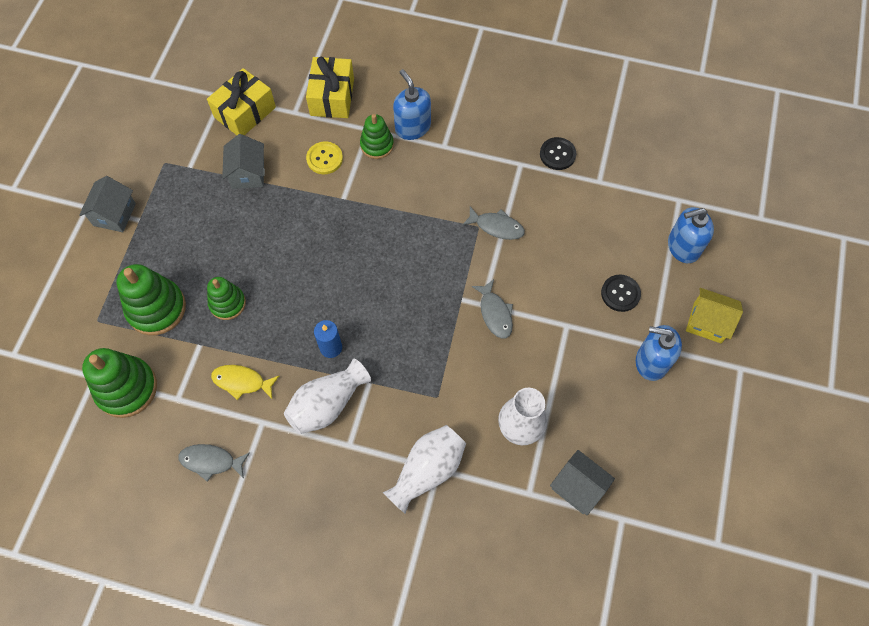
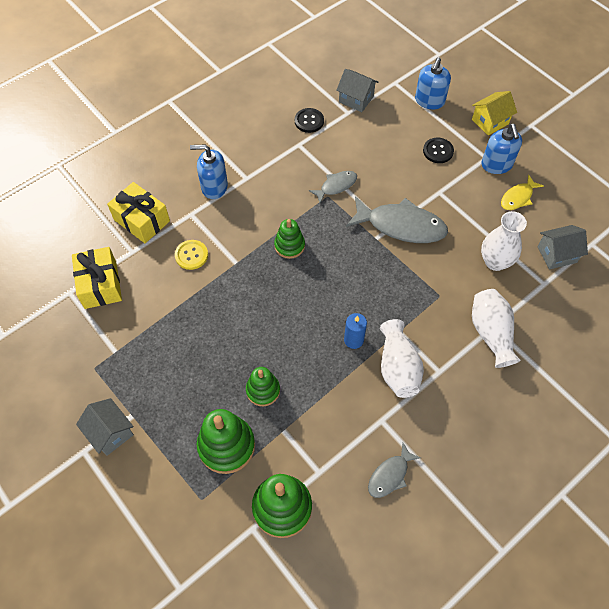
camera: 55 degrees left, 5 degrees down
yellow fish [211,365,279,400] -> yellow fish moved to [501,175,544,210]
grey house [222,134,265,189] -> grey house moved to [336,69,378,112]
green stacking toy [360,114,394,159] -> green stacking toy moved to [274,219,305,259]
grey fish [472,279,513,339] -> grey fish [346,196,448,243], size x1.86
blue soap dispenser [636,325,682,381] -> blue soap dispenser turned 60 degrees counterclockwise [481,124,522,174]

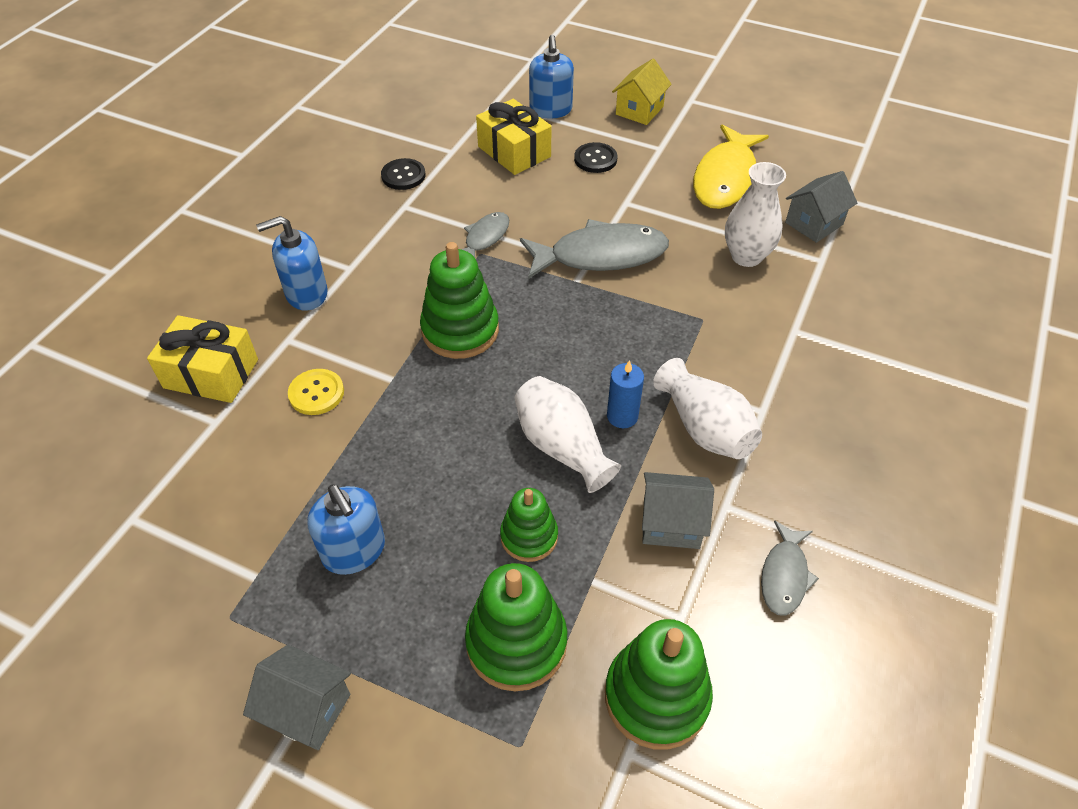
camera: 25 degrees left, 10 degrees down
yellow gift [72,247,122,309] -> yellow gift moved to [476,99,552,175]
green stacking toy [274,219,305,259] -> green stacking toy [420,242,499,359], size x1.61
grey house [336,69,378,112] -> grey house moved to [642,472,714,549]
white vase [472,289,520,368] -> white vase moved to [514,376,621,493]
blue soap dispenser [481,124,522,174] -> blue soap dispenser moved to [307,484,385,575]
yellow fish [501,175,544,210] -> yellow fish [693,124,769,209], size x1.86

